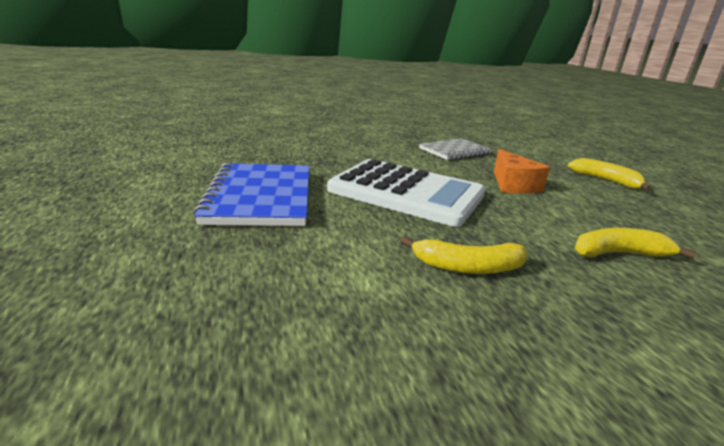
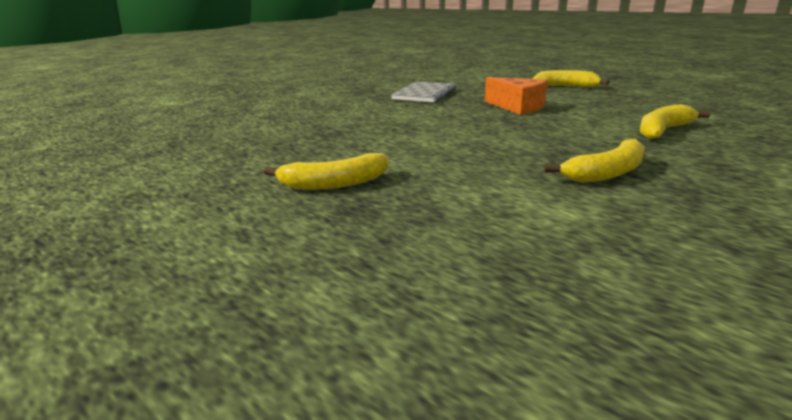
camera: 30 degrees left, 0 degrees up
blue notebook [193,163,309,226] -> yellow banana [264,153,389,190]
white calculator [327,159,486,227] -> none

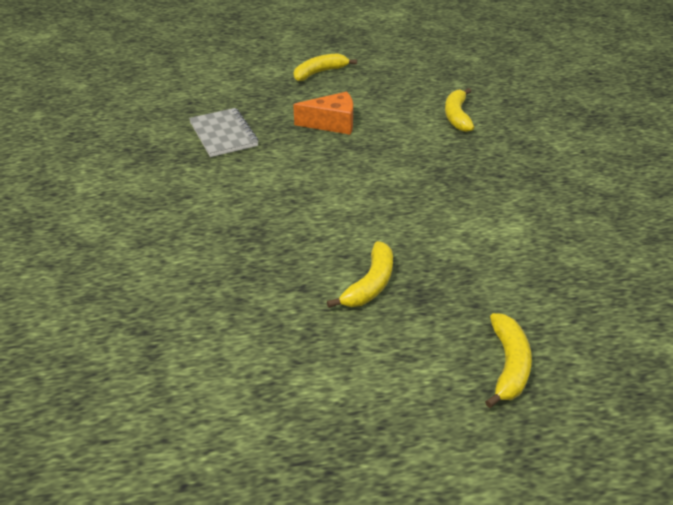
camera: 50 degrees left, 15 degrees up
yellow banana [544,139,645,183] -> yellow banana moved to [485,313,532,408]

